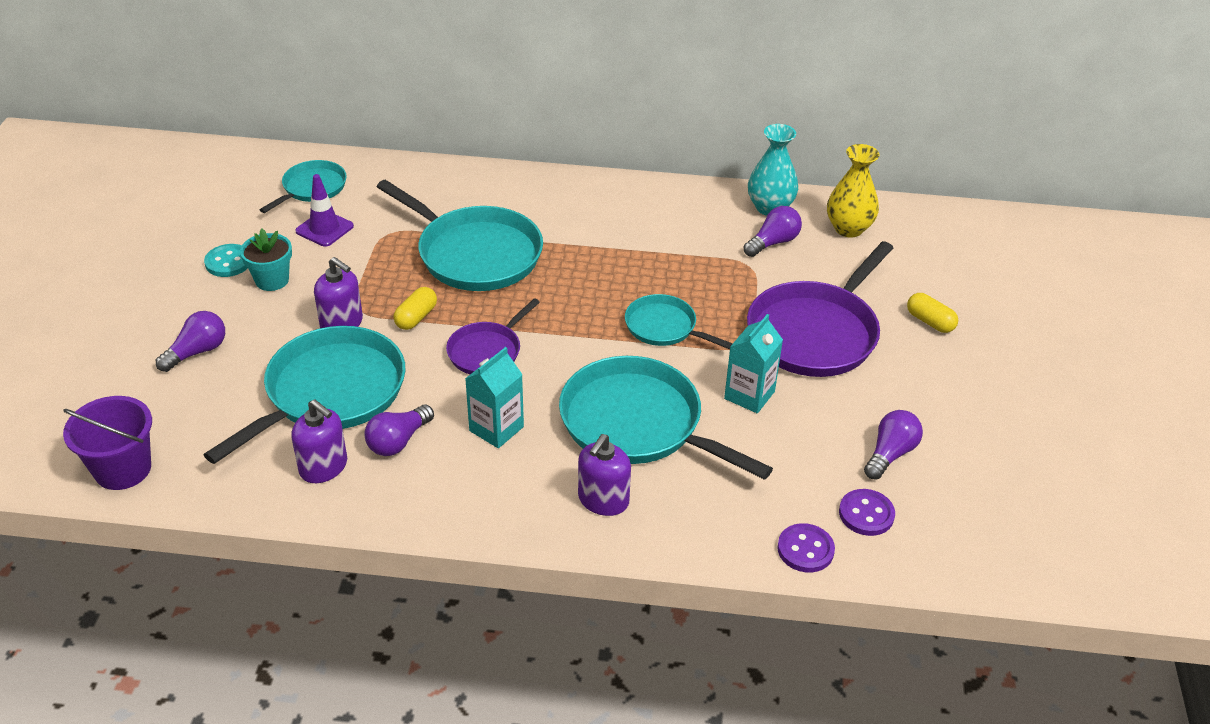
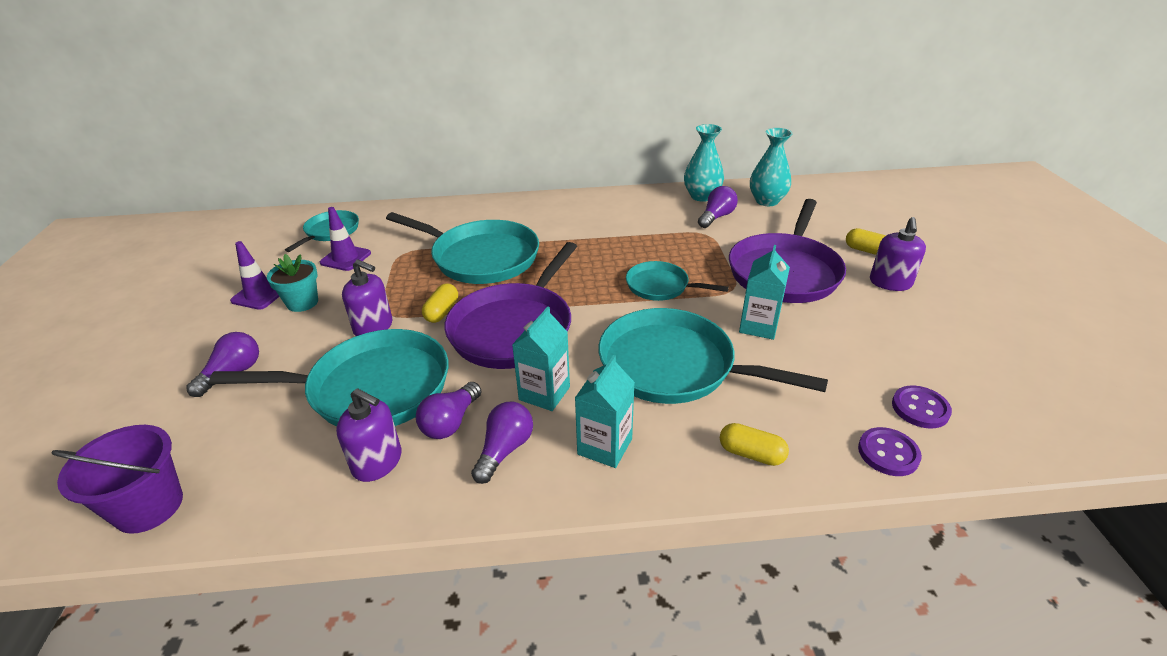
camera: 10 degrees left, 5 degrees down
turquoise button [204,244,248,277] -> purple traffic cone [230,241,280,310]
turquoise pan [204,326,405,464] -> turquoise pan turned 60 degrees clockwise [209,329,448,427]
purple pan [446,299,540,374] -> purple pan [445,242,577,369], size x1.83
purple soap dispenser [578,434,631,516] -> purple soap dispenser moved to [870,217,926,291]
yellow vase [827,144,879,237] -> turquoise vase [750,128,793,206]
purple light bulb [864,410,923,480] -> purple light bulb moved to [471,402,533,484]
none -> turquoise carton [575,355,635,468]
none -> yellow capsule [720,423,789,466]

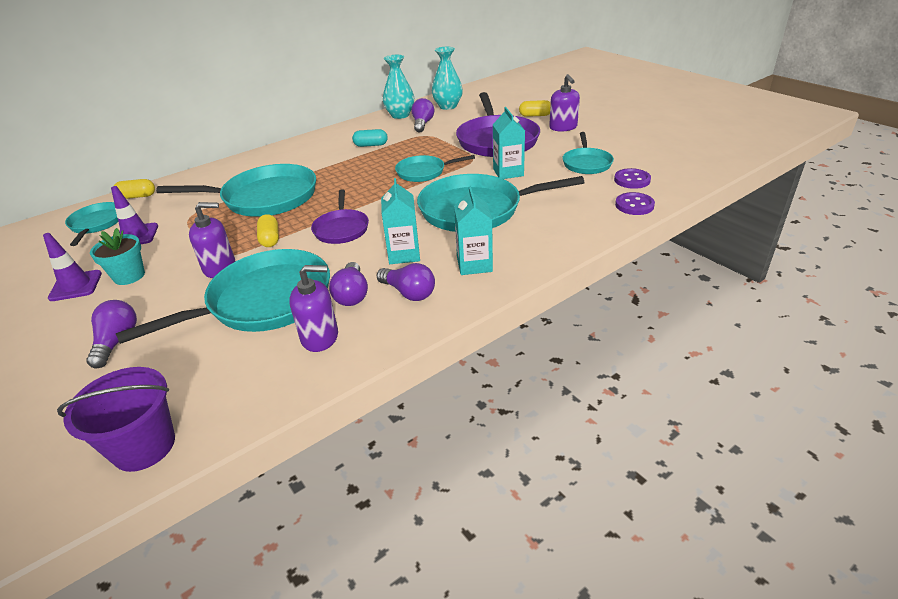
camera: 30 degrees left, 0 degrees up
purple pan [445,242,577,369] -> purple pan [311,189,369,244], size x0.55
purple light bulb [471,402,533,484] -> purple light bulb turned 135 degrees clockwise [377,263,435,301]
yellow capsule [720,423,789,466] -> yellow capsule moved to [114,179,155,199]
none -> turquoise capsule [352,129,388,147]
none -> turquoise pan [563,132,614,174]

